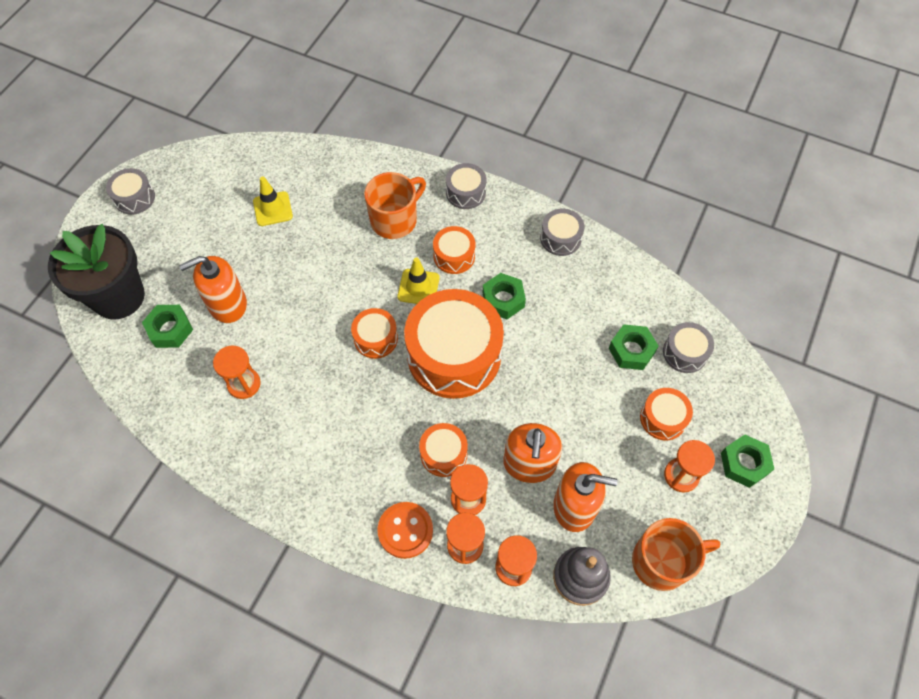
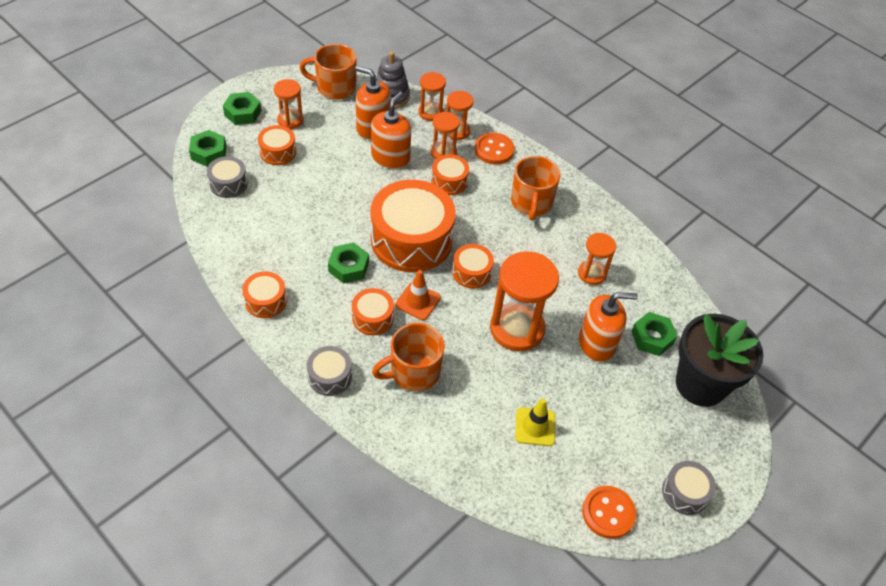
camera: 165 degrees left, 10 degrees down
yellow traffic cone [398,257,440,304] -> orange traffic cone [395,270,441,320]
grey drum [540,209,585,256] -> orange drum [242,271,287,318]
green nut [609,324,658,370] -> green nut moved to [189,130,227,167]
none -> orange hourglass [490,251,559,351]
none -> orange mug [511,156,561,220]
none -> orange button [582,486,636,539]

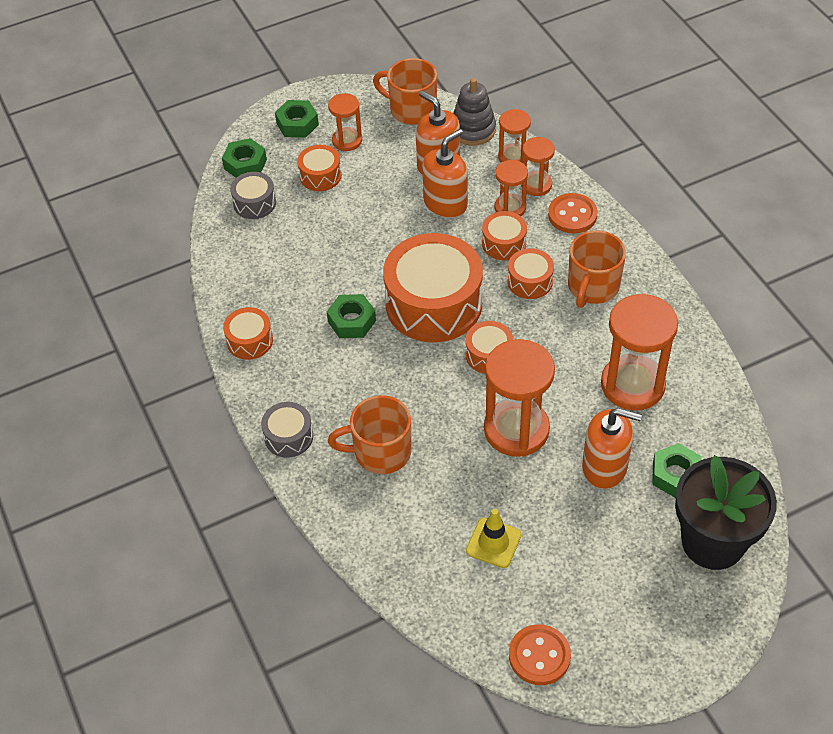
camera: 25 degrees right, 0 degrees up
orange drum [352,288,394,335] -> orange drum moved to [508,248,554,299]
orange traffic cone [395,270,441,320] -> none
orange hourglass [578,233,616,285] -> orange hourglass [601,294,678,411], size x1.82
grey drum [662,461,716,515] -> none

